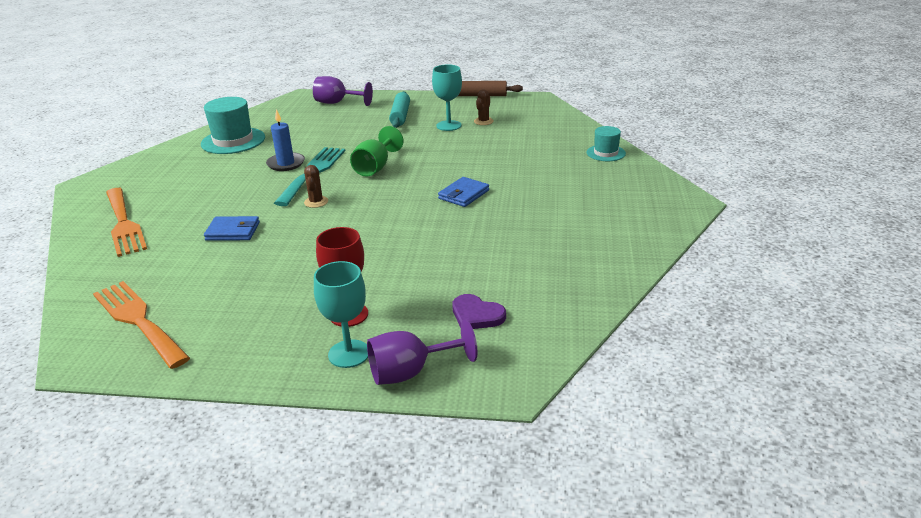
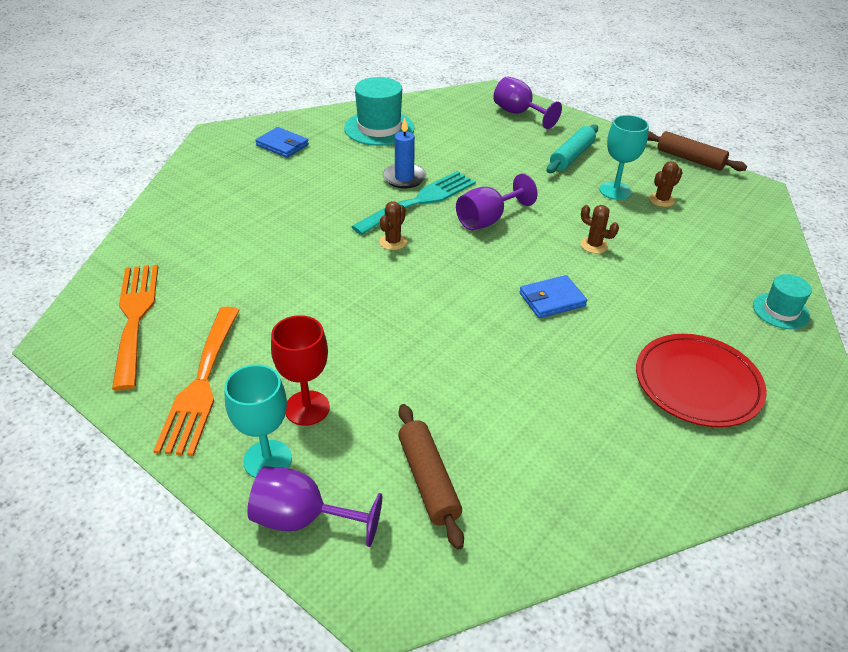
camera: 30 degrees right, 10 degrees up
orange fork [106,188,147,257] -> orange fork moved to [153,307,240,456]
blue wallet [204,216,260,241] -> blue wallet moved to [255,127,309,158]
green goblet [350,126,404,177] -> purple goblet [456,174,537,230]
purple heart [452,294,506,329] -> brown rolling pin [398,404,464,550]
none -> brown cactus [580,205,619,253]
none -> red plate [636,334,767,427]

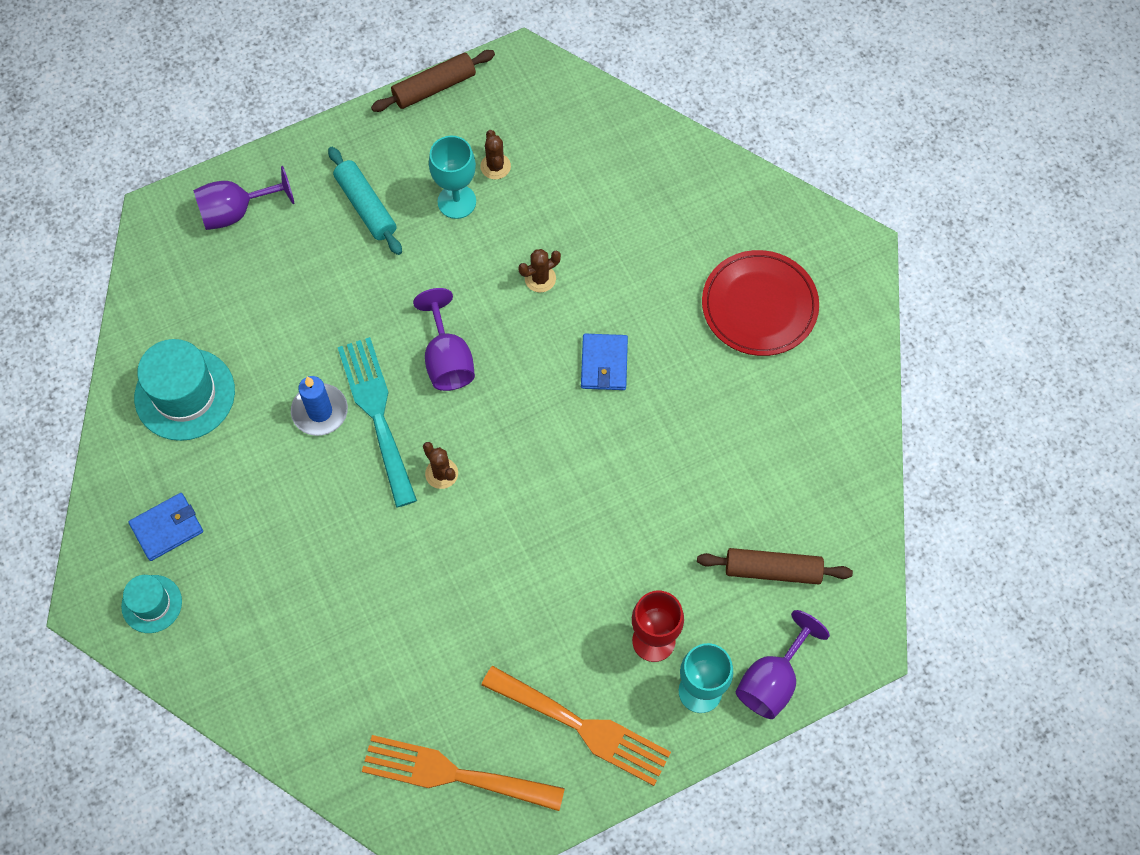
camera: 65 degrees left, 25 degrees up
turquoise hat [753,274,812,329] -> turquoise hat moved to [121,575,182,633]

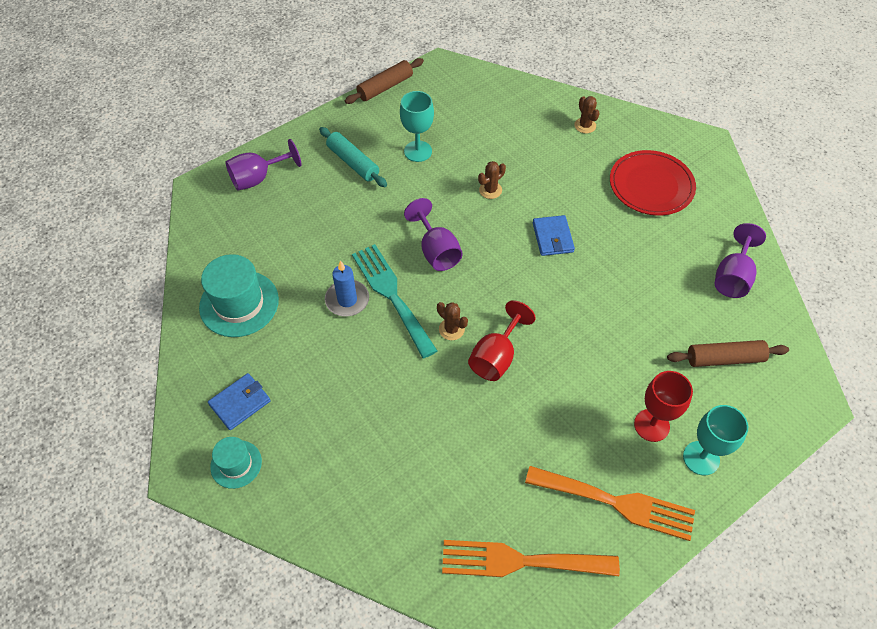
camera: 10 degrees left, 10 degrees down
brown cactus [480,130,511,179] -> brown cactus moved to [574,96,600,133]
purple goblet [736,610,830,719] -> purple goblet moved to [715,223,766,298]
none -> red goblet [468,300,536,381]

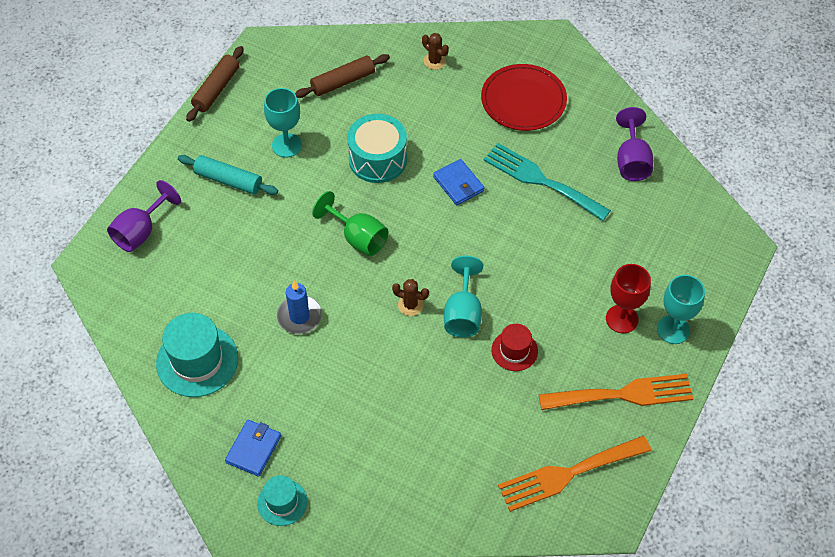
camera: 25 degrees left, 0 degrees up
turquoise fork [352,244,438,358] -> turquoise fork moved to [483,143,611,221]
purple goblet [404,198,463,271] -> green goblet [312,191,389,256]
red goblet [468,300,536,381] -> turquoise goblet [444,255,483,337]
brown cactus [478,161,506,199] -> turquoise drum [347,114,407,183]
brown rolling pin [667,340,789,367] -> brown rolling pin moved to [295,54,390,98]
none -> red hat [491,324,538,371]

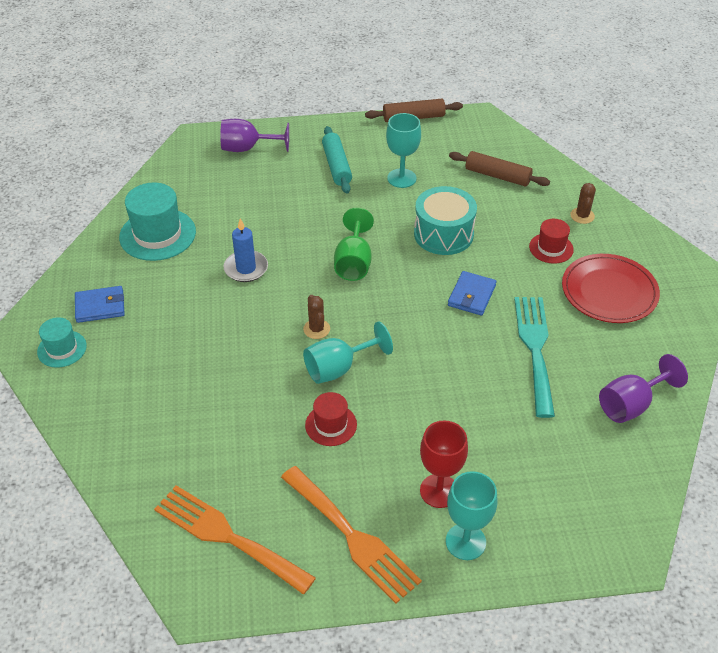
camera: 55 degrees right, 10 degrees down
none -> red hat [529,219,574,264]

